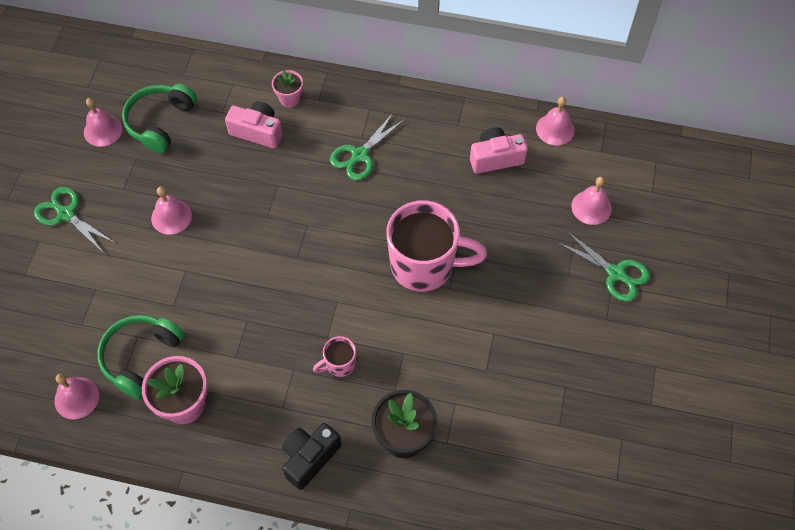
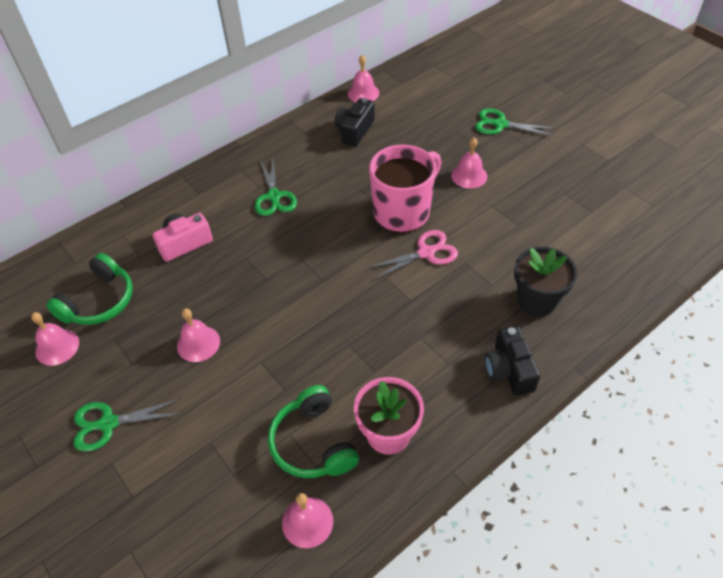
camera: 50 degrees left, 10 degrees down
green headphones [122,84,197,153] -> green headphones turned 120 degrees counterclockwise [46,253,133,325]
pink flower pot [272,70,303,107] -> none
pink mug [313,336,356,377] -> none
pink camera [470,127,528,174] -> black camera [335,98,375,146]
green scissors [557,231,650,302] -> green scissors turned 150 degrees counterclockwise [475,108,555,136]
pink bell [571,177,612,225] -> pink bell moved to [451,137,487,189]
none -> pink scissors [367,230,458,280]

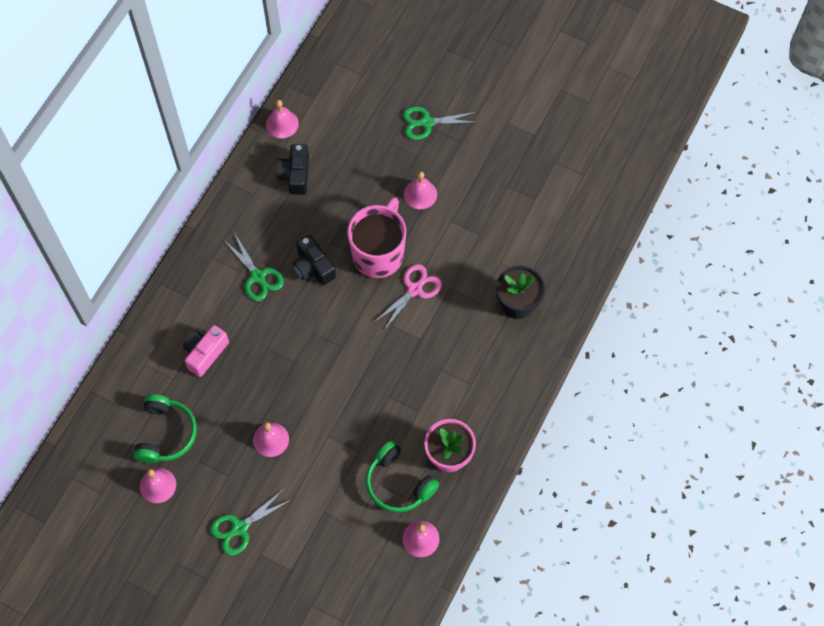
camera: 25 degrees left, 15 degrees up
black camera [485,326,540,396] -> black camera moved to [293,235,336,285]

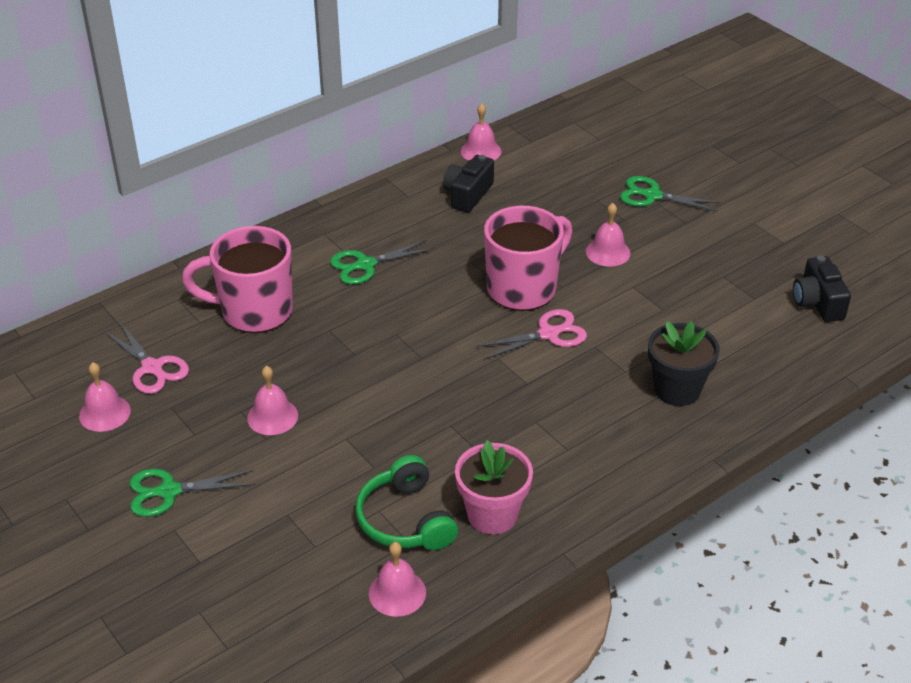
camera: 25 degrees right, 25 degrees down
green headphones [133,394,197,463] -> pink scissors [104,323,189,394]
pink camera [183,325,229,377] -> pink mug [182,226,293,333]
green scissors [225,234,284,301] -> green scissors turned 75 degrees clockwise [330,240,434,285]
black camera [293,235,336,285] -> black camera moved to [793,256,851,322]

